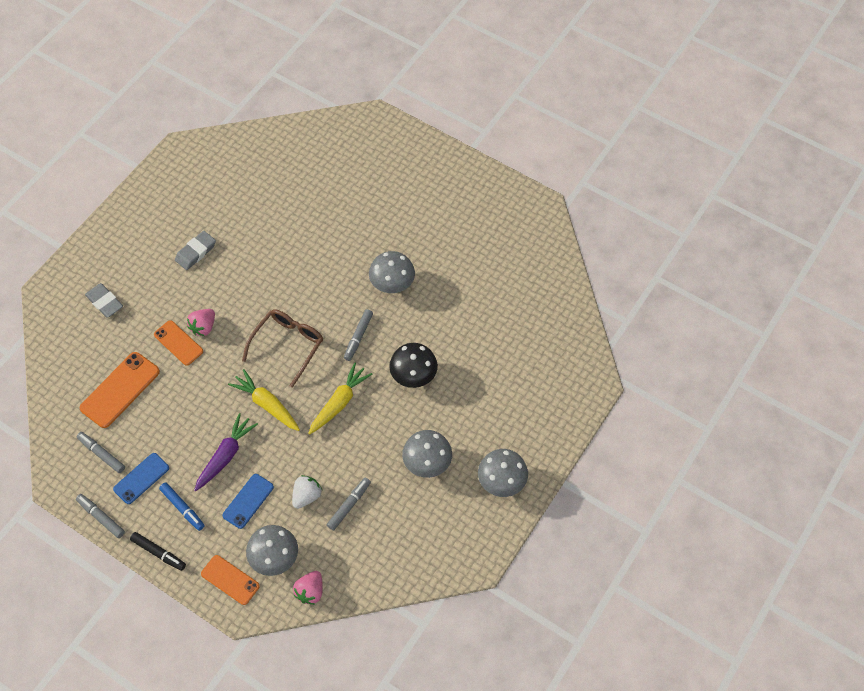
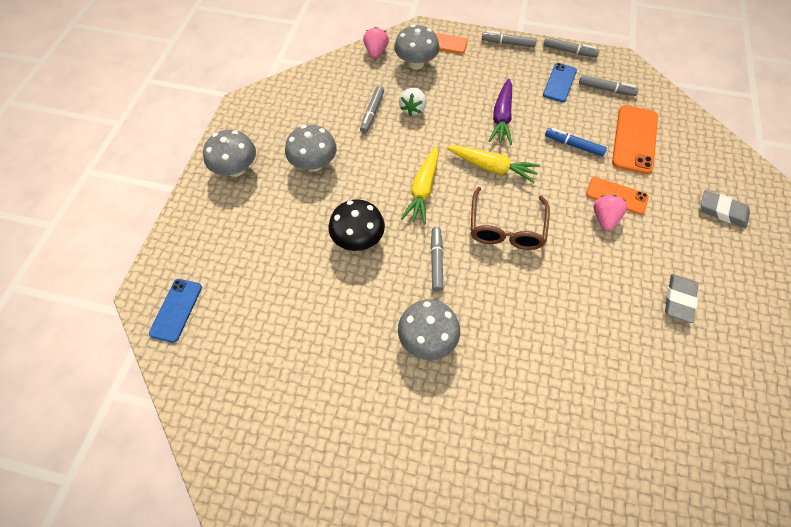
camera: 160 degrees right, 0 degrees up
black marker [130,532,186,571] -> grey marker [482,31,536,47]
blue marker [159,482,205,531] -> blue marker moved to [545,128,607,156]
blue phone [222,474,274,529] -> blue phone moved to [149,279,202,343]

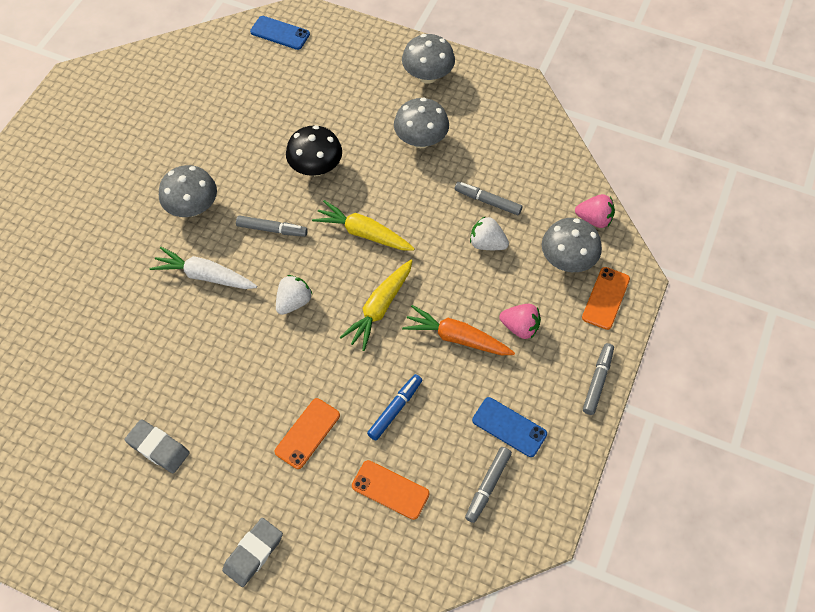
camera: 100 degrees right, 0 degrees up
brown glasses [471,187,550,250] -> white strawberry [276,275,312,315]
purple carrot [489,78,512,145] -> orange carrot [402,305,515,355]
grey marker [543,37,599,57] -> none
pink strawberry [594,195,627,231] -> pink strawberry moved to [499,304,541,339]
orange phone [612,105,658,174] -> orange phone [352,460,430,520], size x0.65
none -> white carrot [150,247,257,289]

